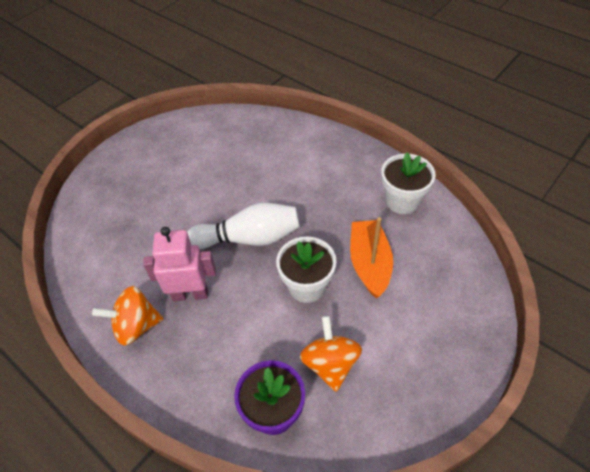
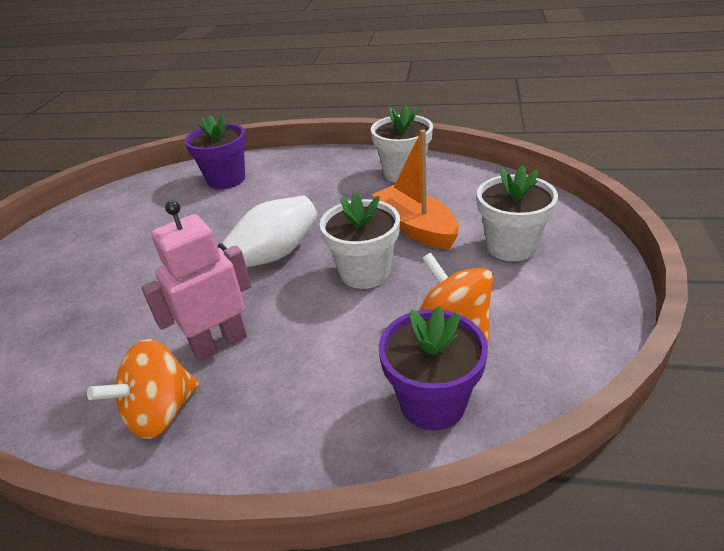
camera: 30 degrees left, 15 degrees down
none -> purple flower pot [185,114,246,189]
none -> white flower pot [477,165,558,261]

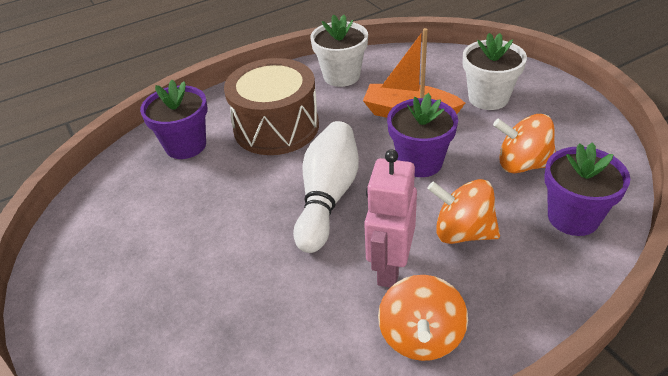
camera: 40 degrees left, 5 degrees up
white flower pot [320,192,400,289] -> purple flower pot [387,93,458,177]
none -> brown drum [224,58,319,155]
none -> orange spinning top [427,179,500,244]

